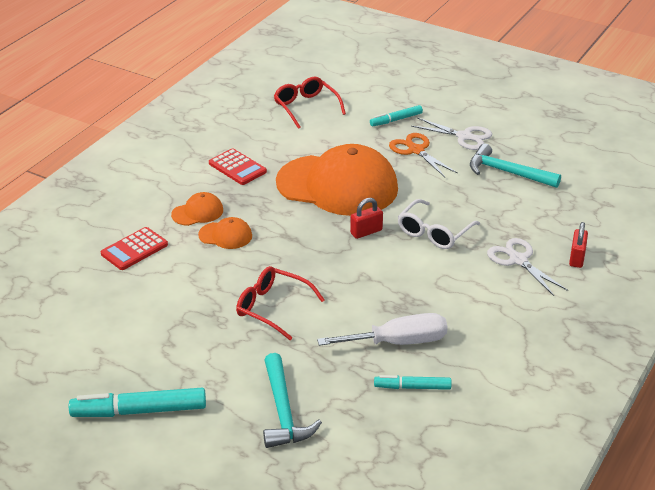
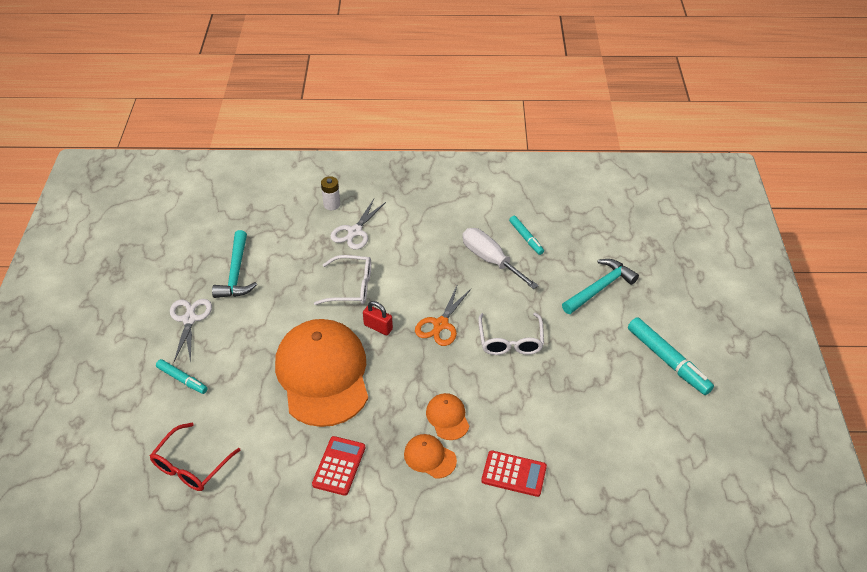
camera: 120 degrees left, 10 degrees up
red glasses [236,266,325,340] -> white glasses [478,313,544,355]
orange scissors [389,133,458,177] -> orange scissors moved to [415,284,471,346]
red padlock [569,222,588,268] -> white battery [321,176,340,210]

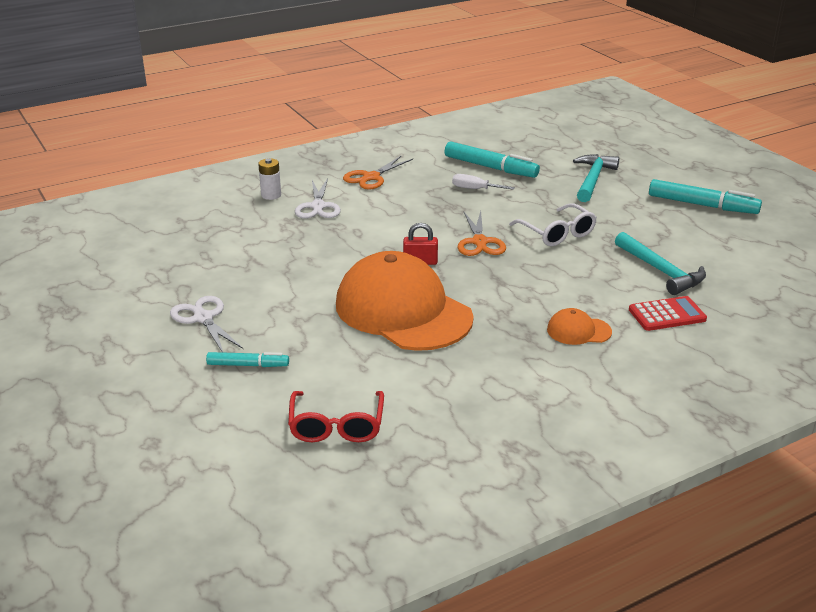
camera: 30 degrees left, 15 degrees down
turquoise hammer [212,230,257,298] -> turquoise hammer moved to [615,232,706,295]
red calculator [312,436,365,496] -> none
white glasses [314,255,371,305] -> none
orange cap [426,393,469,440] -> none
white screwdriver [463,228,539,289] -> white screwdriver [452,174,515,190], size x0.58
turquoise marker [509,216,544,255] -> turquoise marker [444,142,540,178], size x1.71
none -> orange scissors [343,156,413,190]

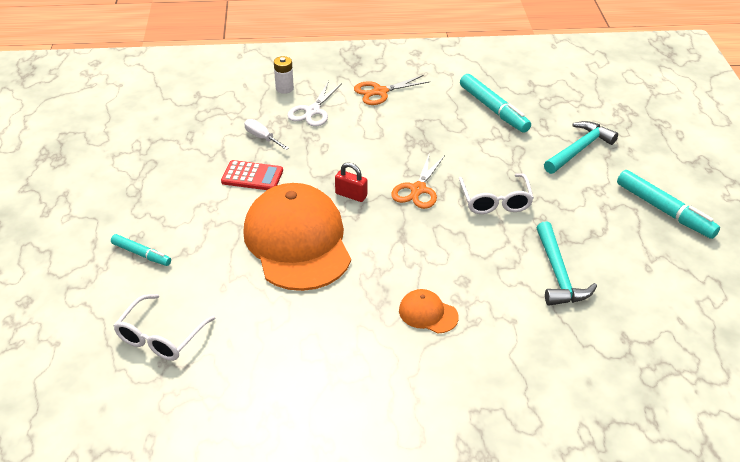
camera: 25 degrees right, 10 degrees up
white scissors [170,296,243,353] -> none
red glasses [288,391,384,442] -> white glasses [113,294,215,361]
white screwdriver [452,174,515,190] -> white screwdriver moved to [244,119,289,150]
red calculator [629,296,707,331] -> red calculator moved to [221,160,283,190]

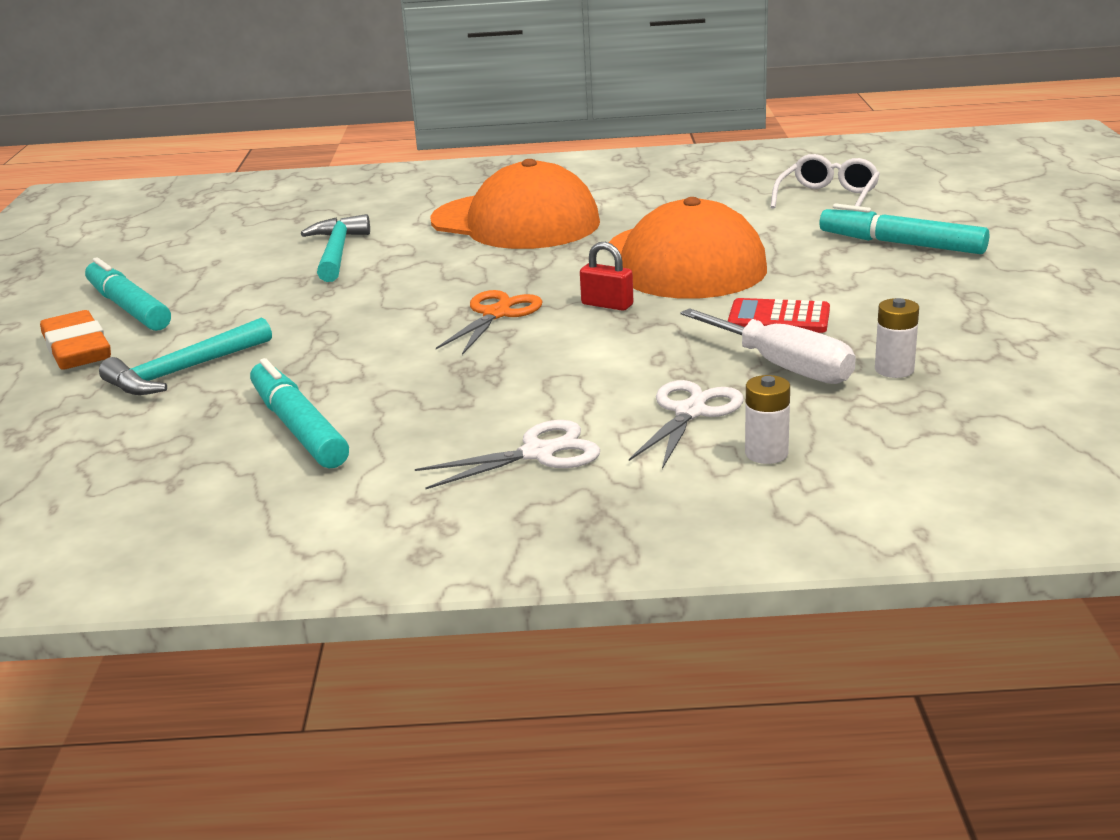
camera: 175 degrees left, 15 degrees down
turquoise marker [111,234,171,266] -> turquoise marker [819,204,989,254], size x1.71
white screwdriver [244,119,289,150] -> white screwdriver [680,308,856,384], size x1.72
orange scissors [354,75,429,105] -> white scissors [415,420,600,489]
orange cap [399,289,459,333] -> orange cap [430,159,600,249], size x2.41
white glasses [459,173,534,214] -> none
none -> orange eraser [40,310,111,370]
none -> white battery [875,298,919,378]

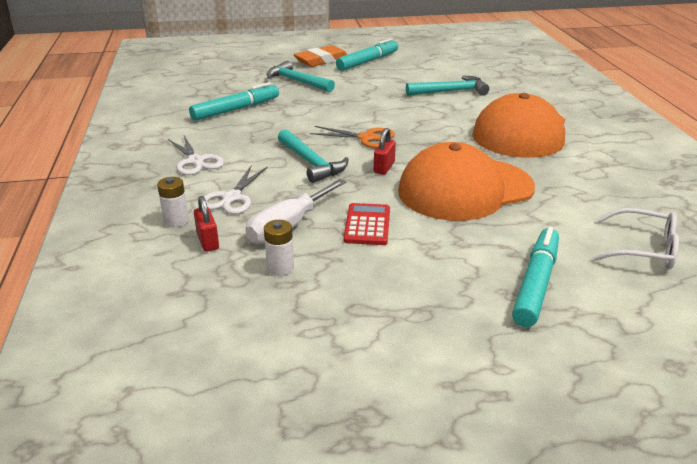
camera: 80 degrees right, 5 degrees up
white scissors [629,380,744,469] -> white scissors turned 90 degrees clockwise [204,166,268,214]
none -> red padlock [194,196,219,252]
none -> turquoise hammer [278,129,348,183]

